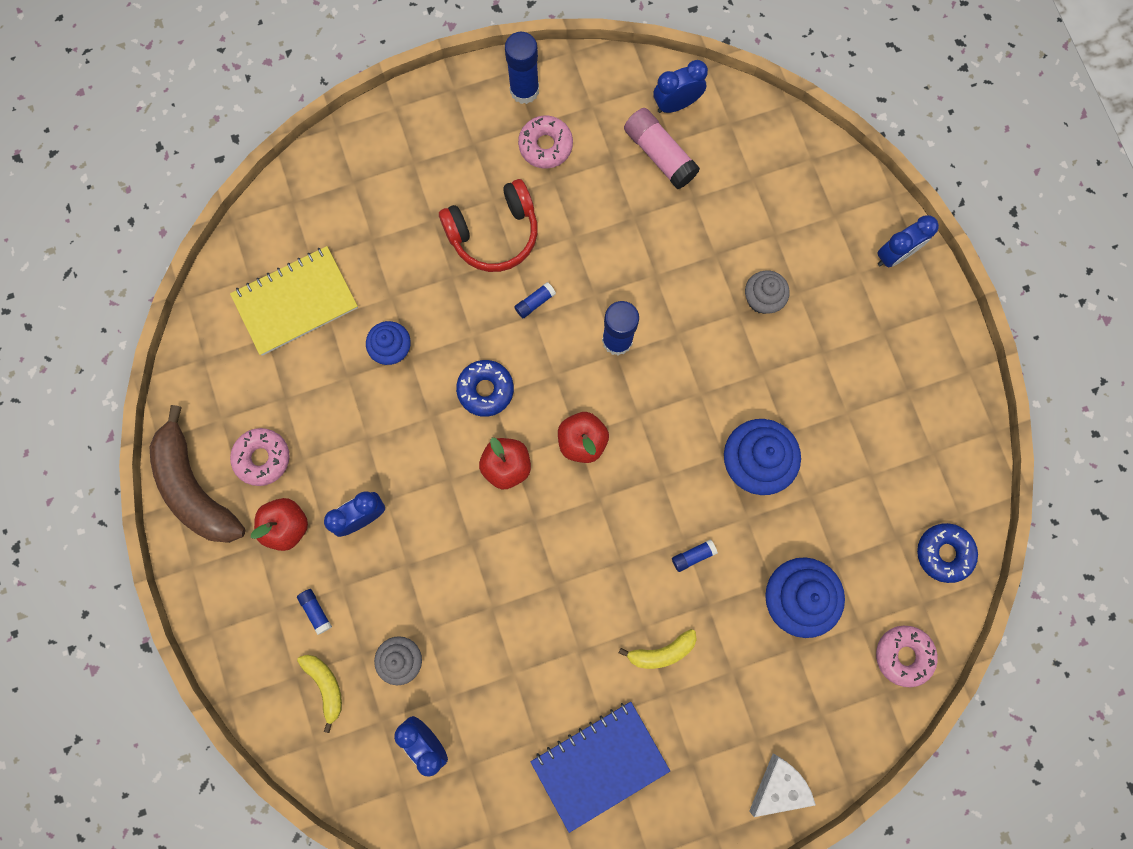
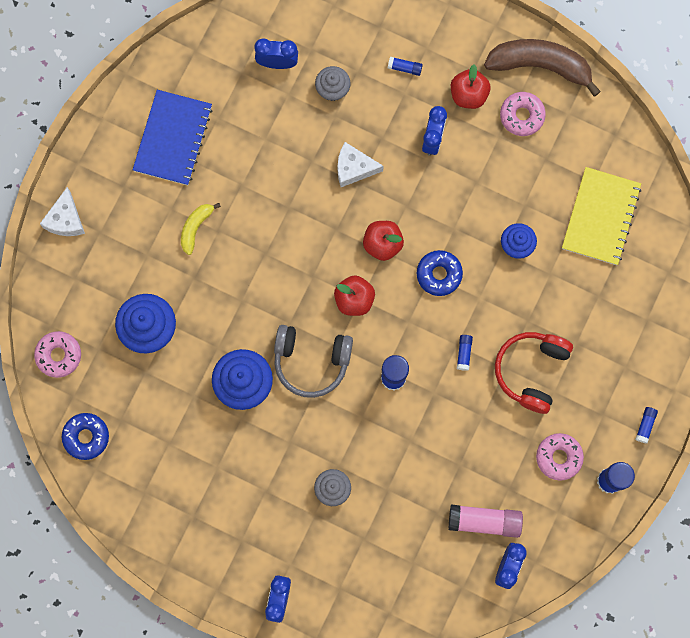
camera: 135 degrees right, 0 degrees up
yellow banana [297,655,342,733] -> none
blue glue stick [672,539,718,572] -> blue glue stick moved to [635,407,658,444]
none -> grey headphones [274,325,353,398]
none -> white cheese [338,142,384,187]

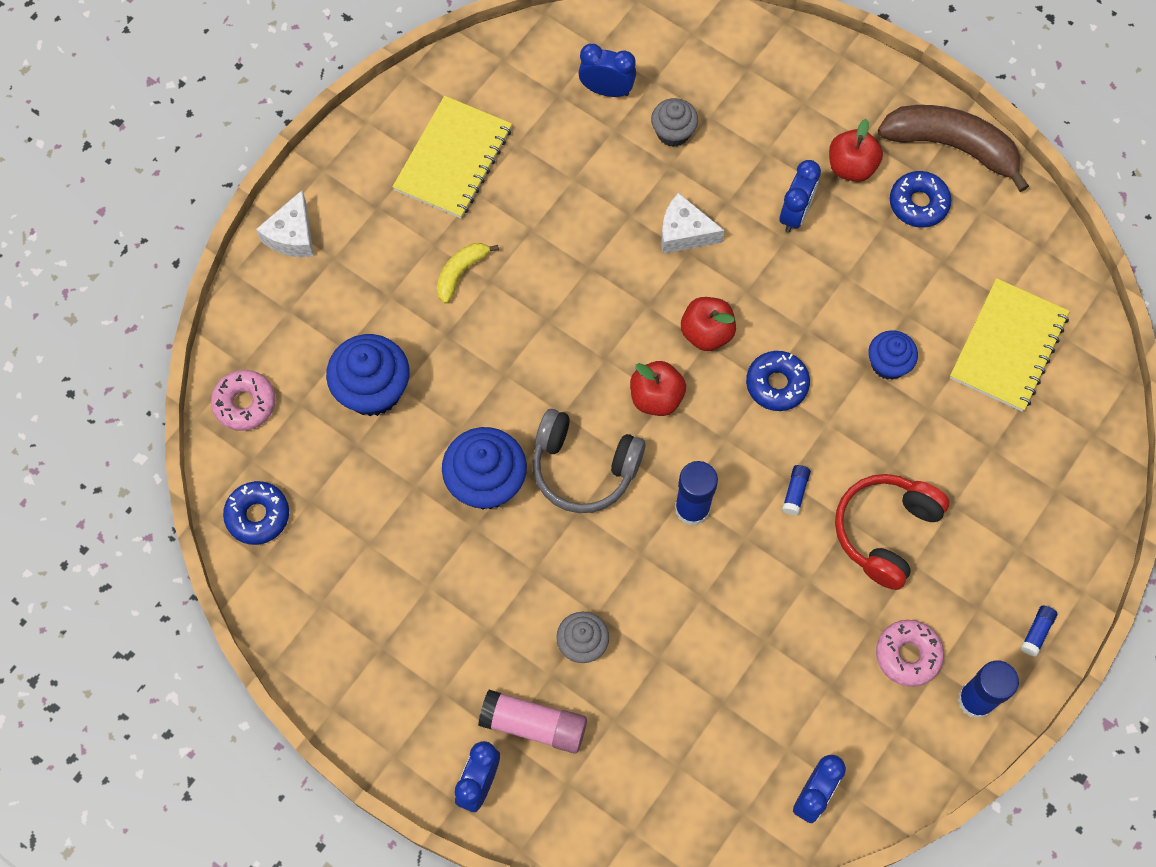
camera: 10 degrees right, 10 degrees down
blue notebook [133,90,213,185] -> yellow notebook [392,96,512,218]
blue glue stick [388,57,423,76] -> none
pink glue stick [449,505,523,538] -> pink glue stick moved to [478,690,587,754]
pink donut [500,92,546,136] -> blue donut [890,171,951,228]

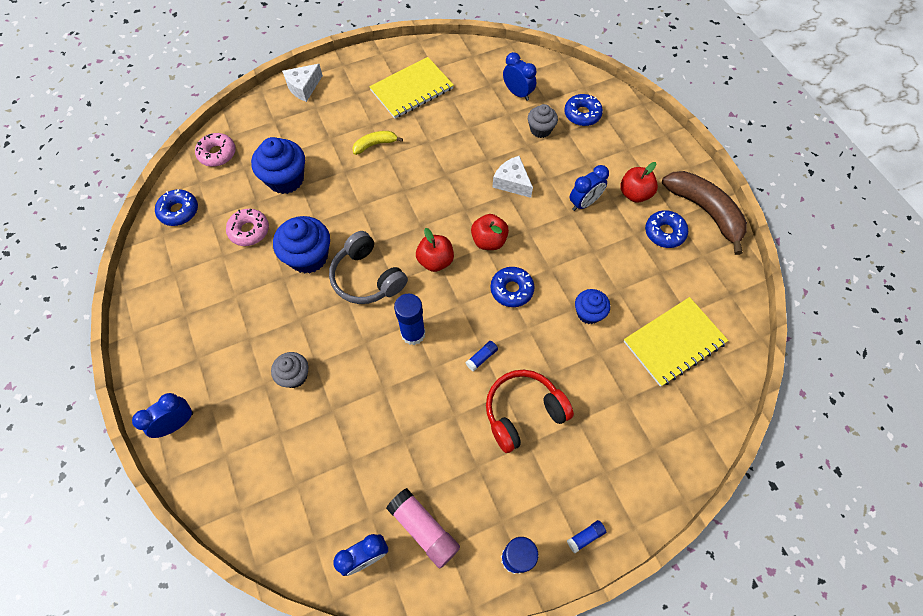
camera: 30 degrees right, 5 degrees down
pink glue stick [478,690,587,754] -> pink glue stick moved to [386,488,460,568]
pink donut [876,620,944,687] -> pink donut moved to [226,209,269,246]
none -> blue donut [564,94,603,126]

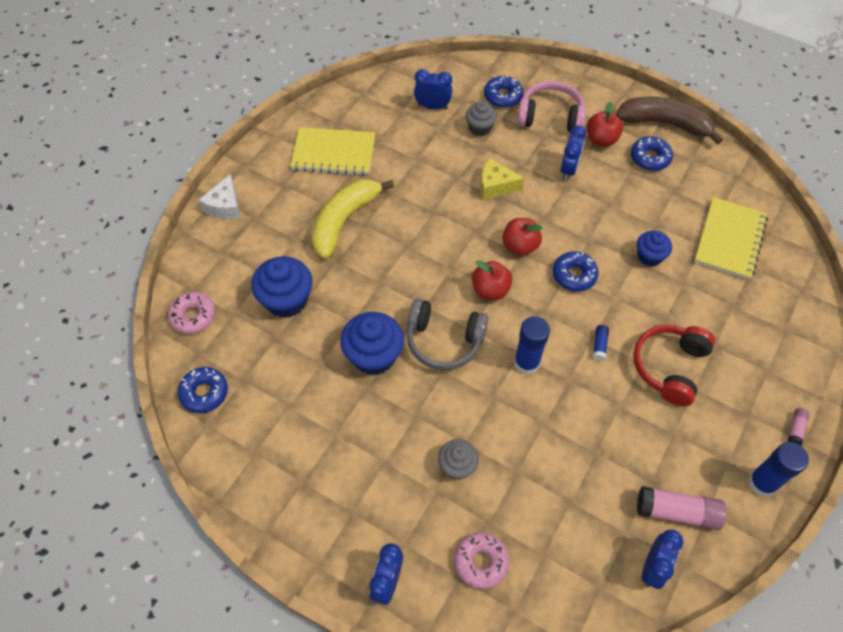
camera: 35 degrees left, 5 degrees down
pink donut [226,209,269,246] -> pink donut moved to [454,533,509,589]
yellow banana [353,131,403,155] -> yellow banana [311,179,394,259], size x1.97
yellow notebook [369,57,454,119] -> yellow notebook turned 75 degrees clockwise [290,127,375,176]
white cheese [493,156,533,198] -> yellow cheese [481,158,525,199]
blue glue stick [567,520,606,553] -> pink glue stick [788,408,809,446]
none -> pink headphones [517,81,586,132]

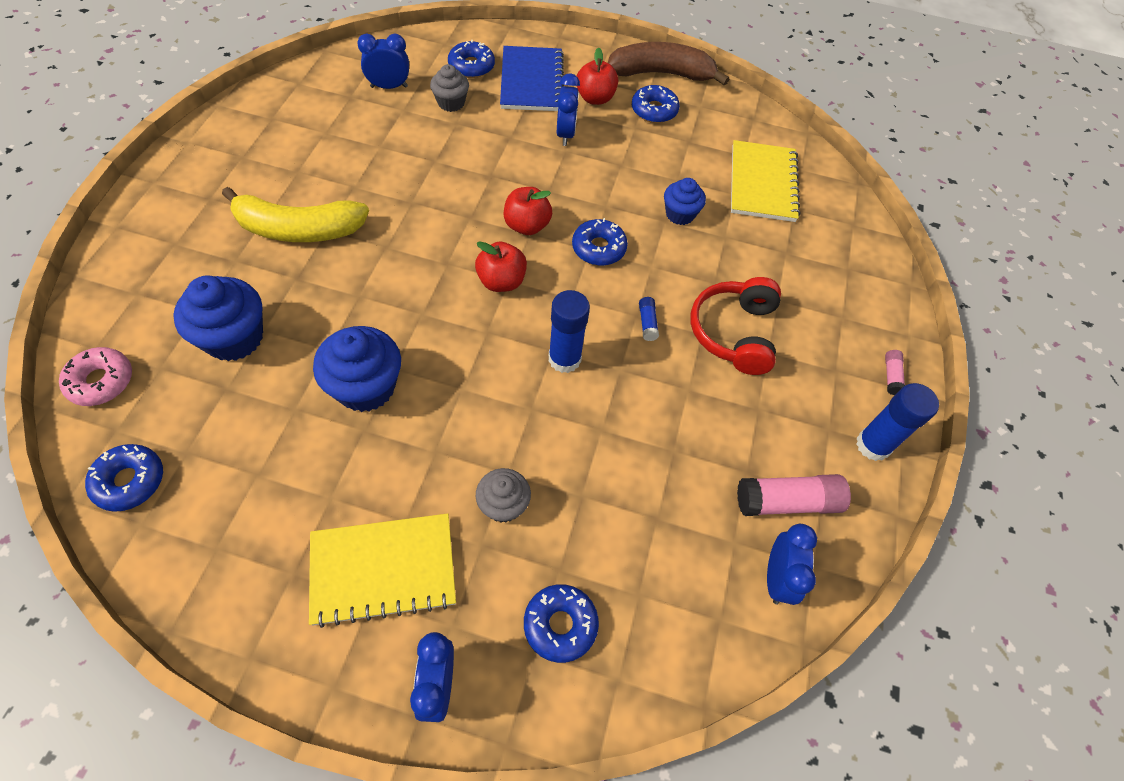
camera: 20 degrees left, 0 degrees up
white cheese [199,174,240,219] -> none
yellow notebook [290,127,375,176] -> yellow notebook moved to [309,513,456,628]
yellow banana [311,179,394,259] -> yellow banana turned 105 degrees counterclockwise [222,187,369,242]
grey headphones [407,299,488,370] -> none
pink donut [454,533,509,589] -> blue donut [524,584,599,663]
yellow cheese [481,158,525,199] -> none
pink headphones [517,81,586,132] -> blue notebook [500,46,564,111]

